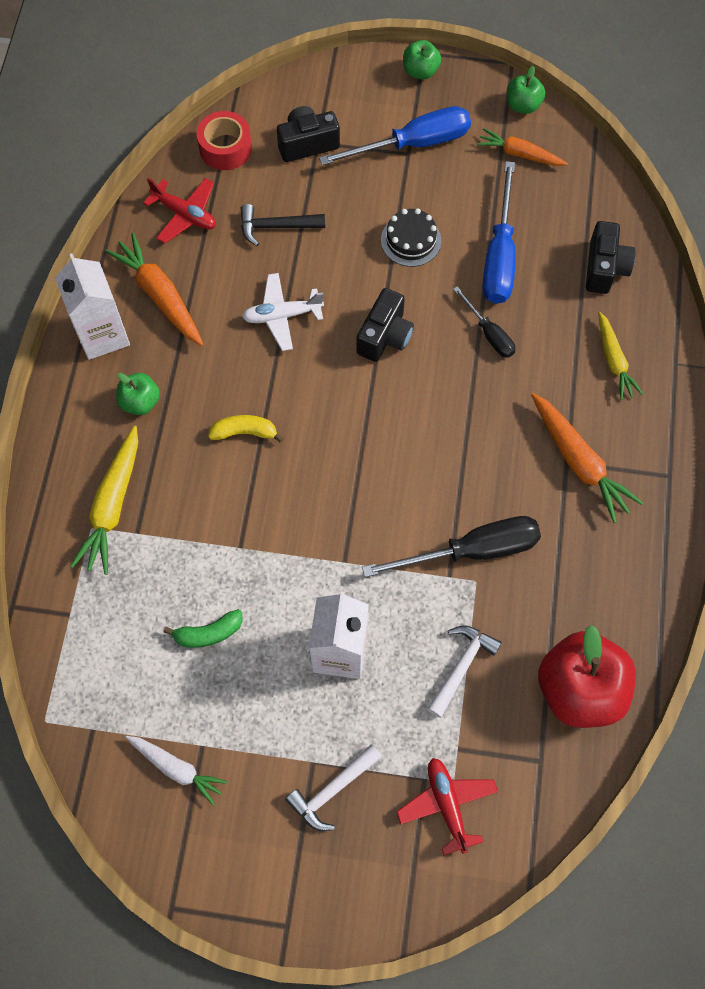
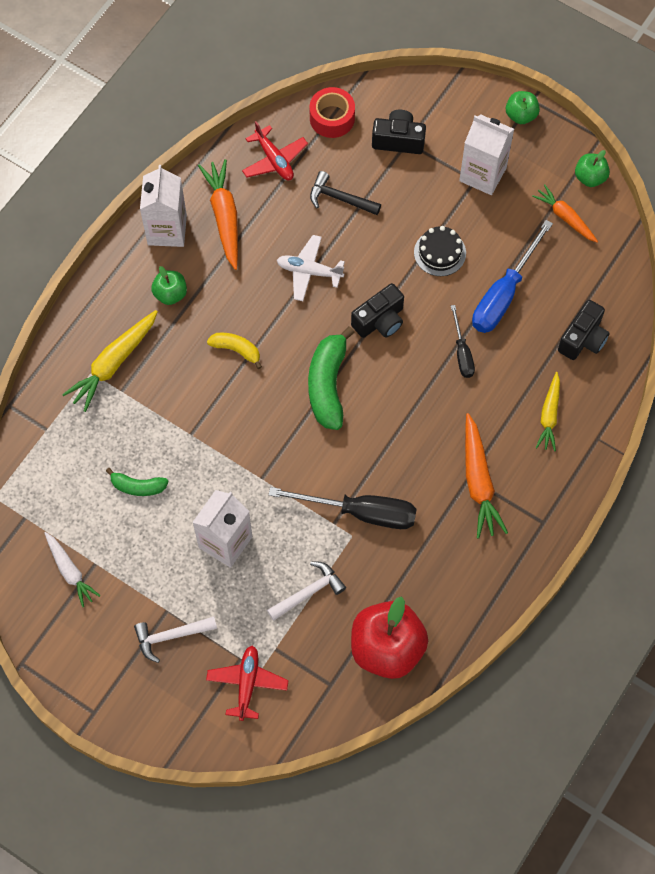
camera: 25 degrees right, 0 degrees up
blue screwdriver [319,106,471,165] -> white carton [459,114,514,195]
none -> green banana [308,326,355,430]

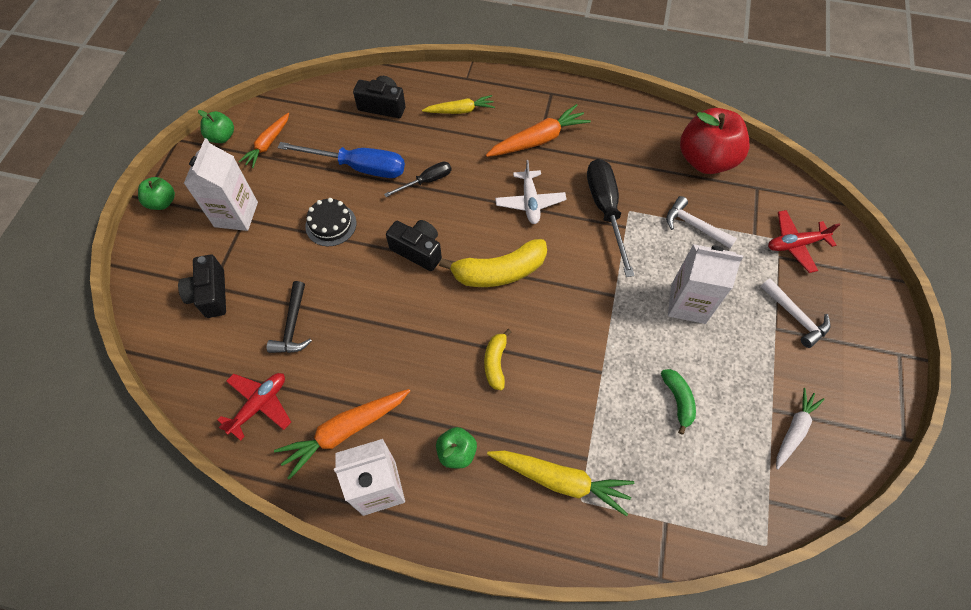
camera: 110 degrees left, 5 degrees down
white plane [277,235,345,301] -> white plane moved to [495,160,567,224]
green banana [308,326,355,430] -> yellow banana [439,239,547,287]
red tape [310,87,355,138] -> none

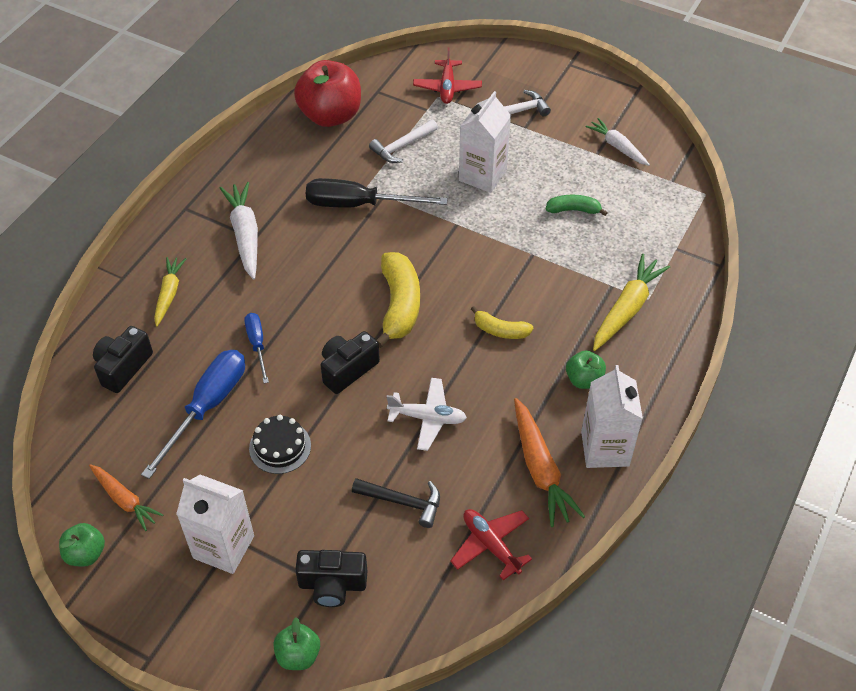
camera: 75 degrees left, 10 degrees down
green apple [138,177,175,210] -> green apple moved to [273,617,320,670]
black screwdriver [384,162,451,197] -> blue screwdriver [244,313,269,383]
orange carrot [486,104,591,157] -> white carrot [220,182,258,280]
white plane [495,160,567,224] -> white plane moved to [387,378,467,451]

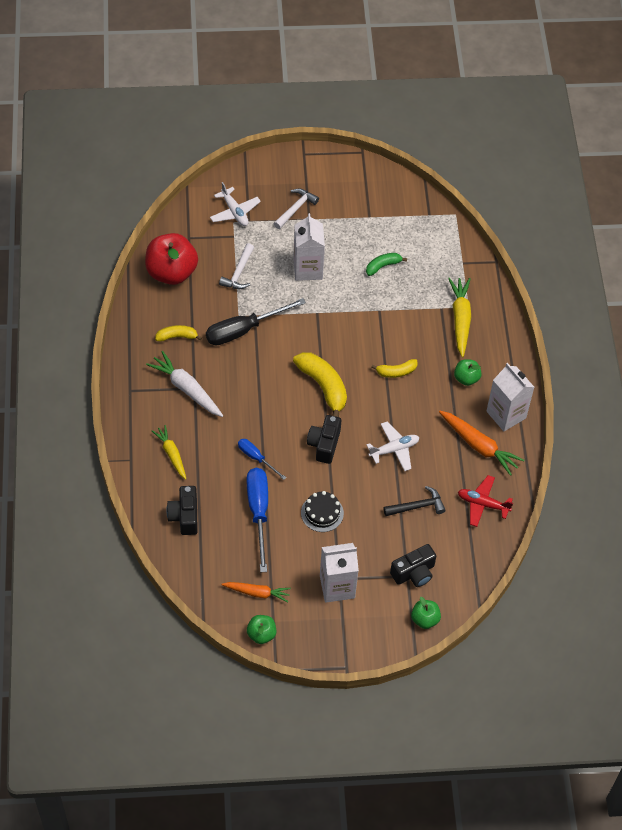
camera: 35 degrees left, 5 degrees up
red plane [413,47,482,104] -> white plane [210,182,261,226]
white carrot [586,118,650,166] -> none
none -> yellow banana [155,325,202,342]

